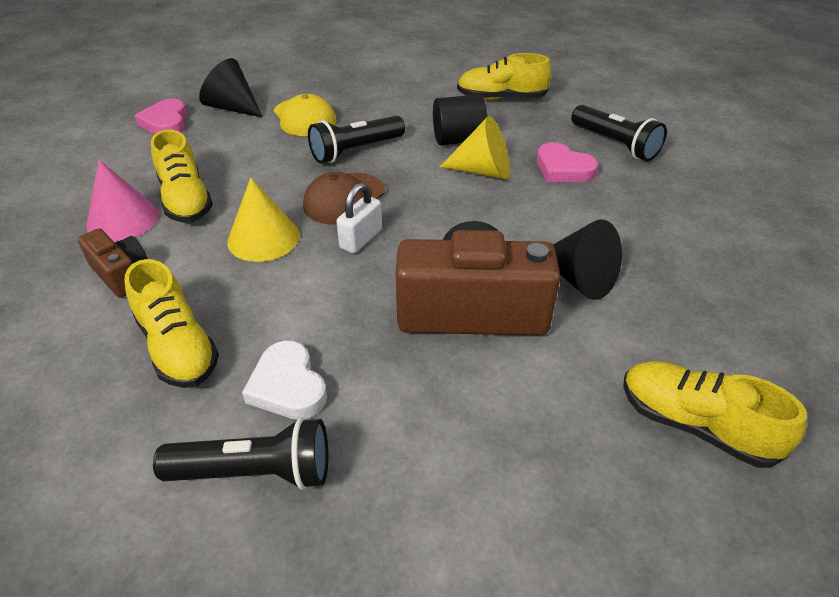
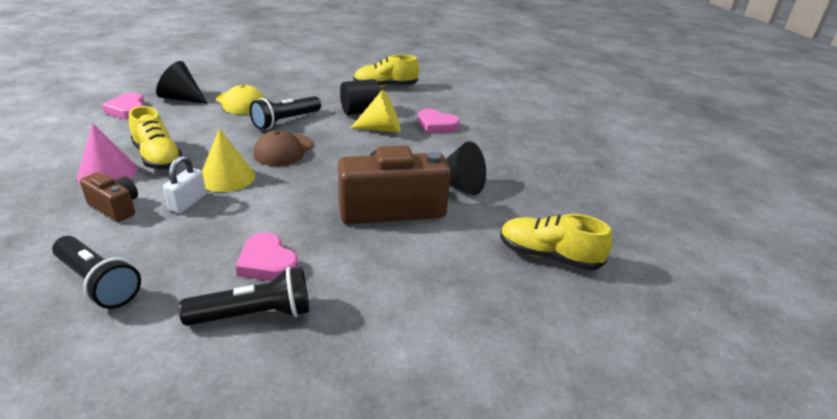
camera: 15 degrees left, 10 degrees down
yellow shoe [124,259,219,388] -> none
white heart [242,340,327,419] -> pink heart [236,233,299,281]
white padlock [336,183,382,254] -> white padlock moved to [163,155,206,213]
black flashlight [571,105,667,161] -> black flashlight moved to [52,236,141,309]

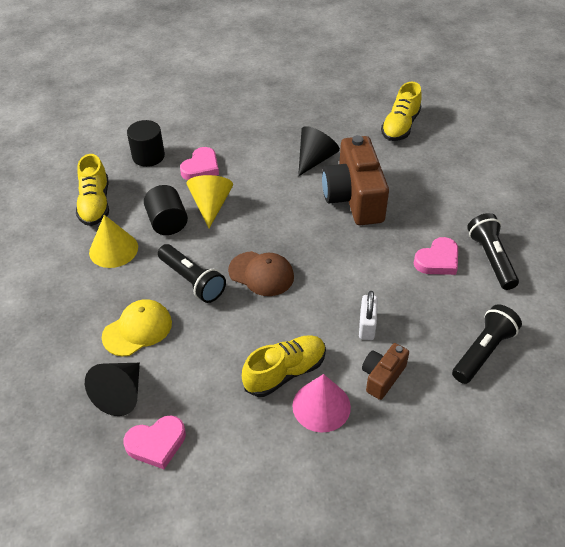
camera: 85 degrees left, 15 degrees up
white padlock [163,155,206,213] -> white padlock turned 75 degrees clockwise [359,291,378,340]
yellow cone [202,128,255,192] -> yellow cone moved to [89,215,138,268]
none -> black cylinder [127,120,165,167]

